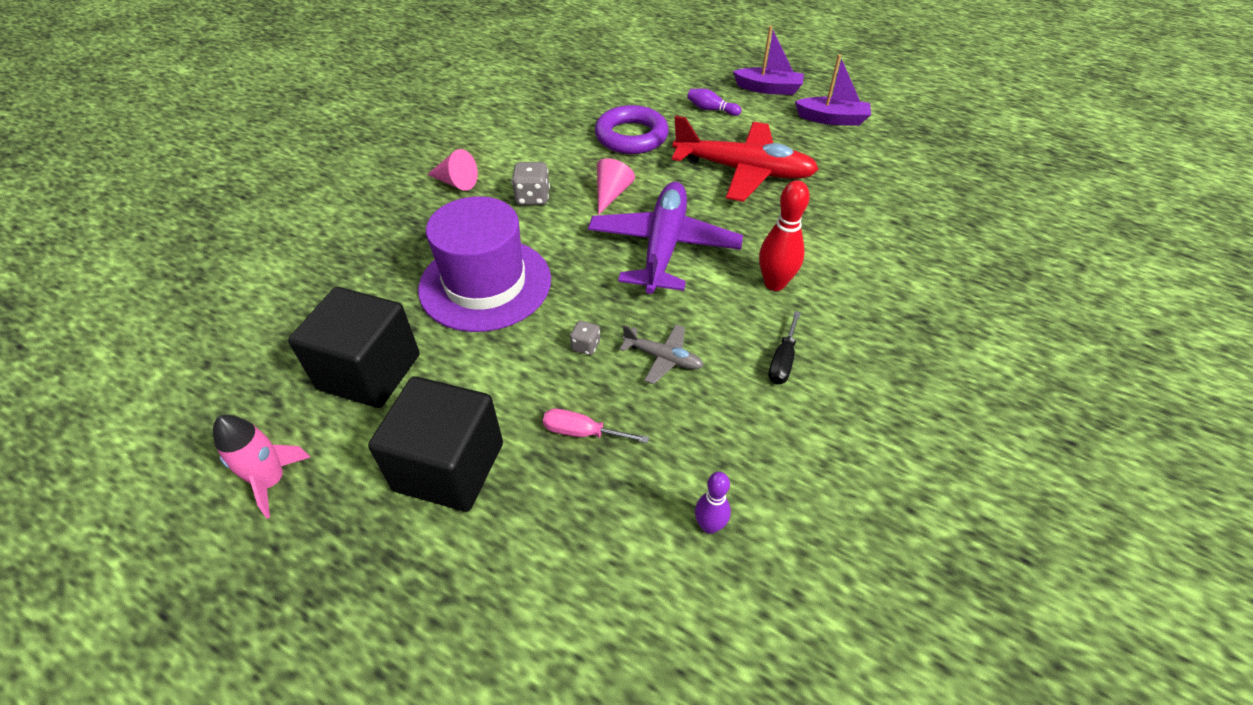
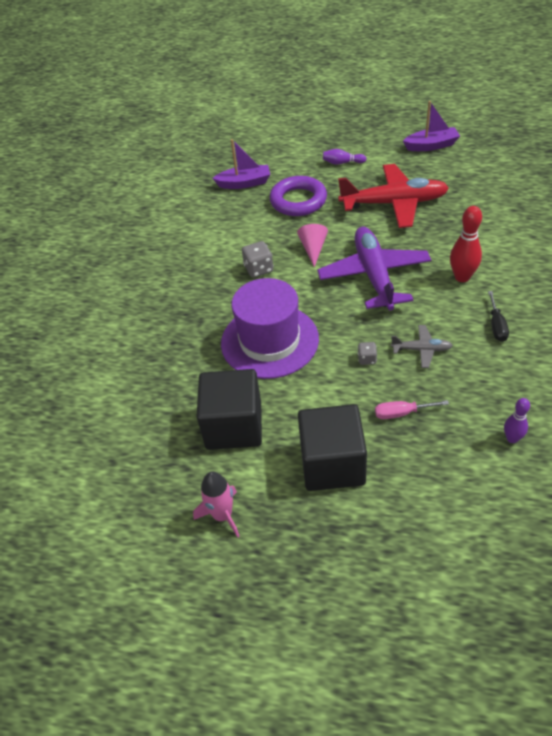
camera: 15 degrees left, 0 degrees up
pink cone [427,149,478,191] -> none
purple boat [733,26,804,95] -> purple boat moved to [212,139,270,189]

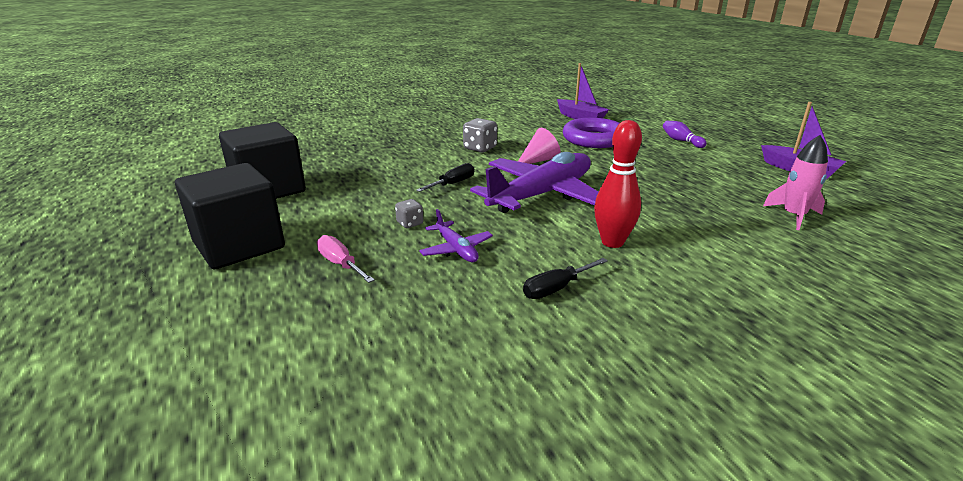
camera: 50 degrees right, 20 degrees down
pink rocket [193,472,239,538] -> pink rocket moved to [763,135,828,230]
purple hat [221,278,319,379] -> none
red plane [338,164,449,228] -> none
grey plane [391,325,453,368] -> purple plane [419,209,493,262]
purple bowling pin [504,398,530,443] -> none
none -> black screwdriver [416,163,474,192]

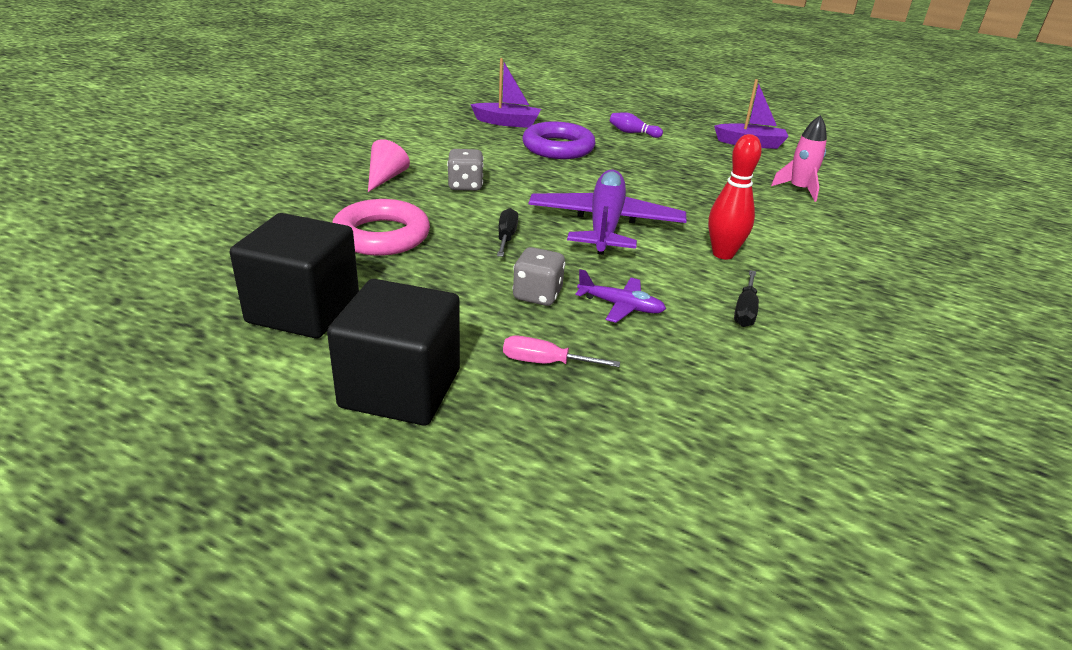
camera: 40 degrees left, 5 degrees up
grey dice [395,199,423,228] -> grey dice [512,247,565,306], size x1.65
pink cone [518,128,561,164] -> pink cone moved to [368,139,410,192]
none -> pink ring [332,199,430,256]

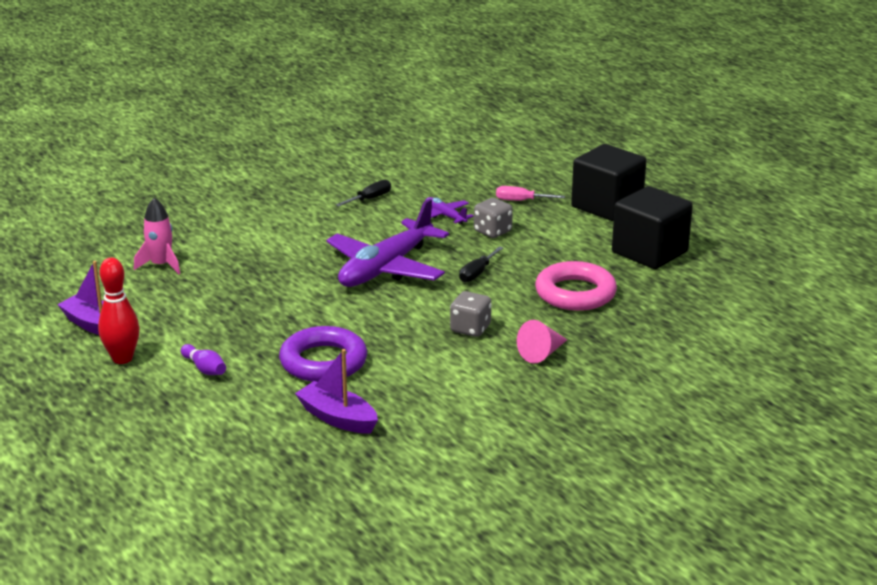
camera: 150 degrees left, 5 degrees down
pink screwdriver [503,336,620,367] -> pink screwdriver turned 150 degrees clockwise [496,186,565,201]
red bowling pin [708,134,762,259] -> red bowling pin moved to [98,257,140,364]

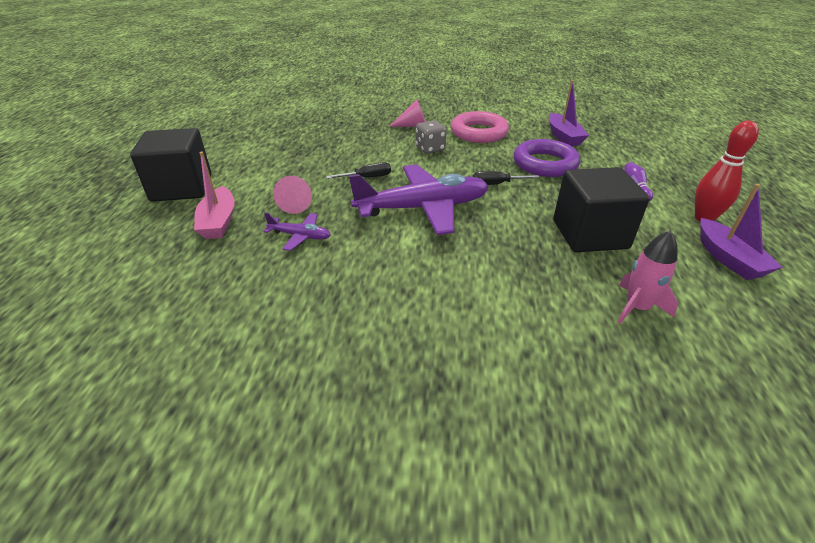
camera: 140 degrees left, 10 degrees up
black screwdriver [336,180,391,207] -> black screwdriver moved to [473,171,539,185]
purple plane [425,197,474,225] -> purple plane turned 75 degrees counterclockwise [263,212,331,251]
grey dice [474,198,513,238] -> pink cone [273,176,312,214]
pink screwdriver [496,186,565,201] -> pink boat [194,152,235,239]
pink ring [535,261,617,311] -> pink ring moved to [451,111,509,143]
black cube [612,186,693,269] -> black cube moved to [553,167,649,252]

